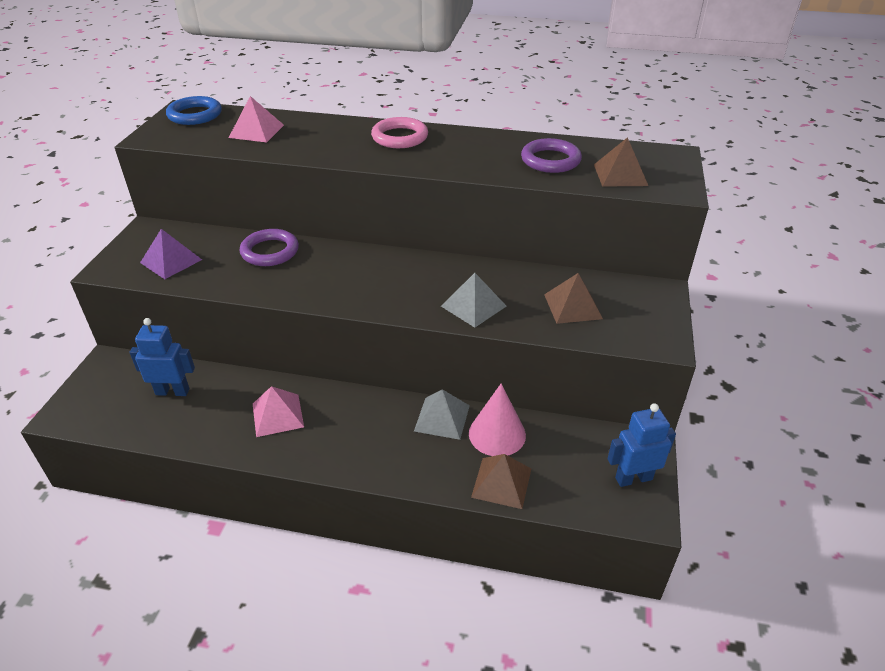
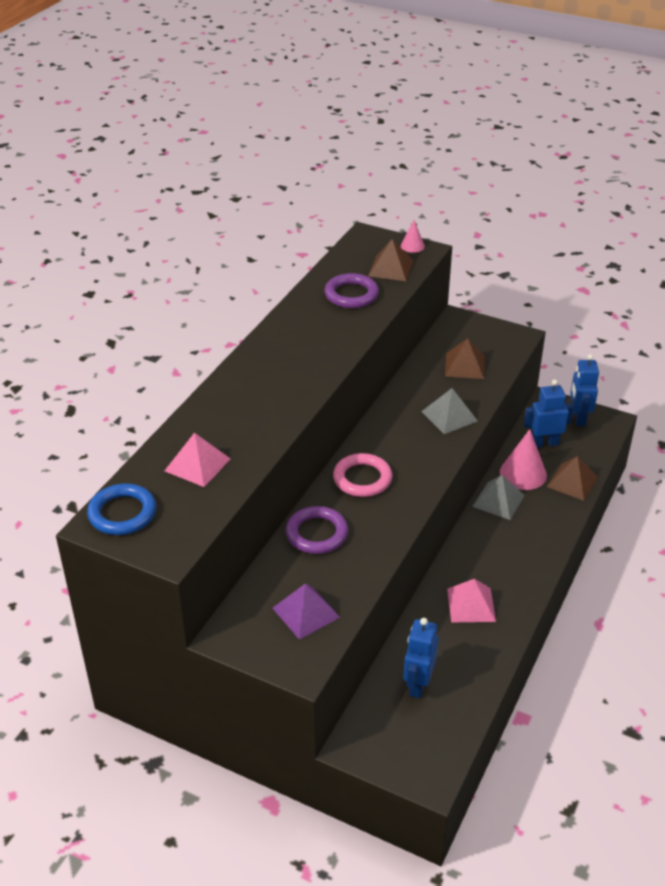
camera: 75 degrees left, 0 degrees up
pink ring [371,117,428,148] -> pink ring moved to [333,453,392,497]
none -> pink cone [401,220,425,253]
none -> blue robot [524,380,574,448]

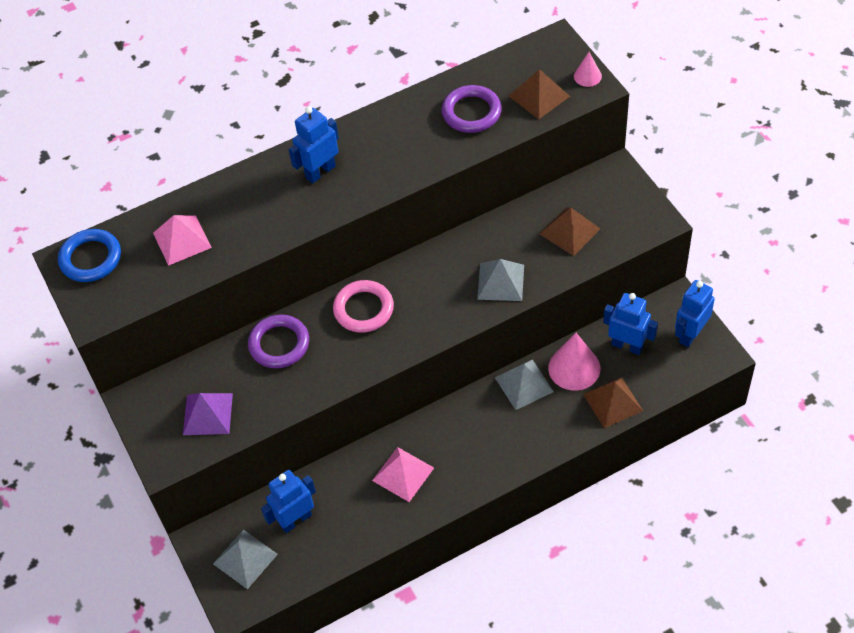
camera: 40 degrees right, 15 degrees up
none -> grey pyramid [213,529,278,589]
none -> blue robot [289,106,339,183]

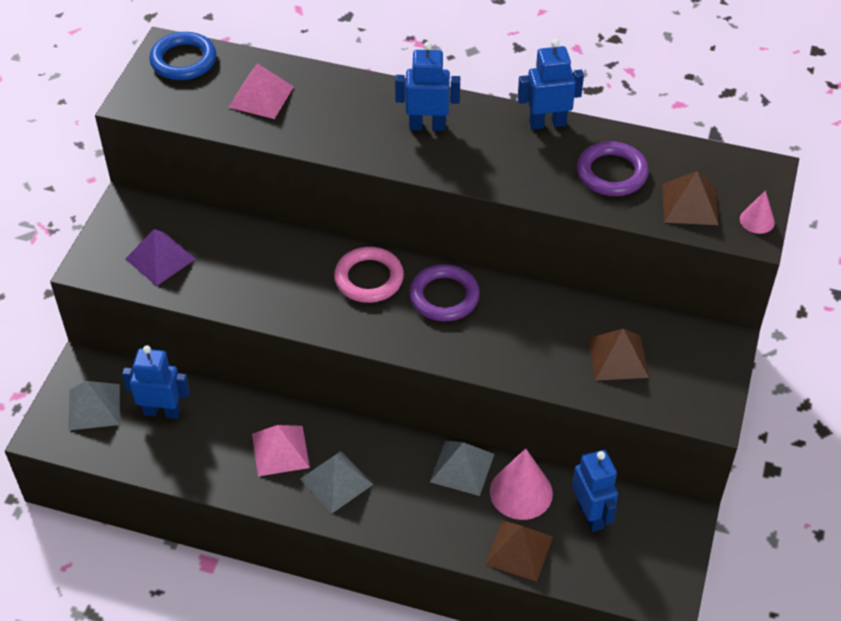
camera: 40 degrees right, 5 degrees down
purple ring [248,314,309,368] -> purple ring moved to [409,264,480,321]
grey pyramid [477,259,524,301] -> grey pyramid moved to [300,451,373,514]
blue robot [675,280,715,347] -> blue robot moved to [518,39,584,130]

